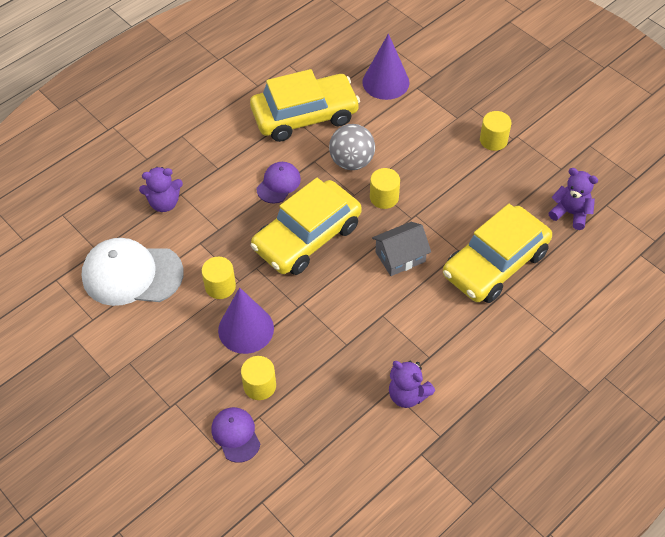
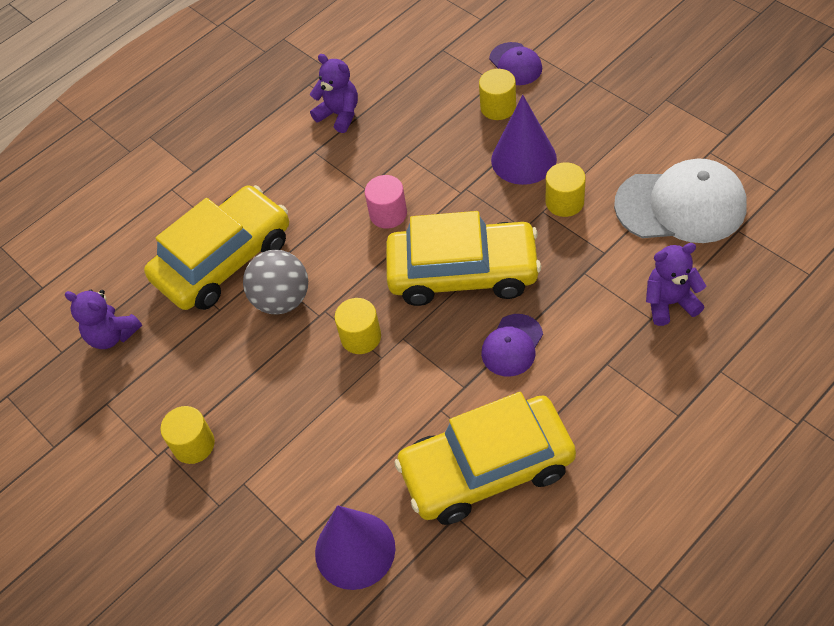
camera: 175 degrees left, 0 degrees up
yellow car [251,178,362,275] -> yellow car turned 45 degrees clockwise [386,211,541,306]
grey ball [329,124,375,170] -> grey ball moved to [243,250,308,315]
grey house [372,222,431,276] -> none
none -> pink cylinder [365,175,407,229]

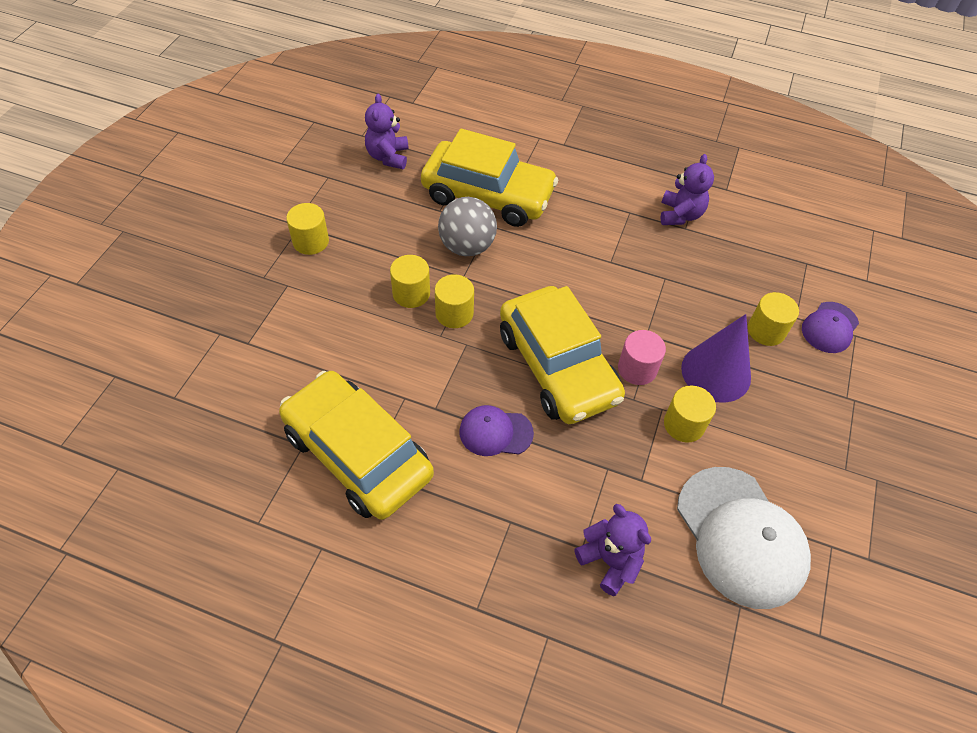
camera: 55 degrees right, 0 degrees up
purple cone [315,505,396,590] -> none
pink cylinder [365,175,407,229] -> pink cylinder moved to [618,330,666,385]
none -> yellow cylinder [390,255,430,308]

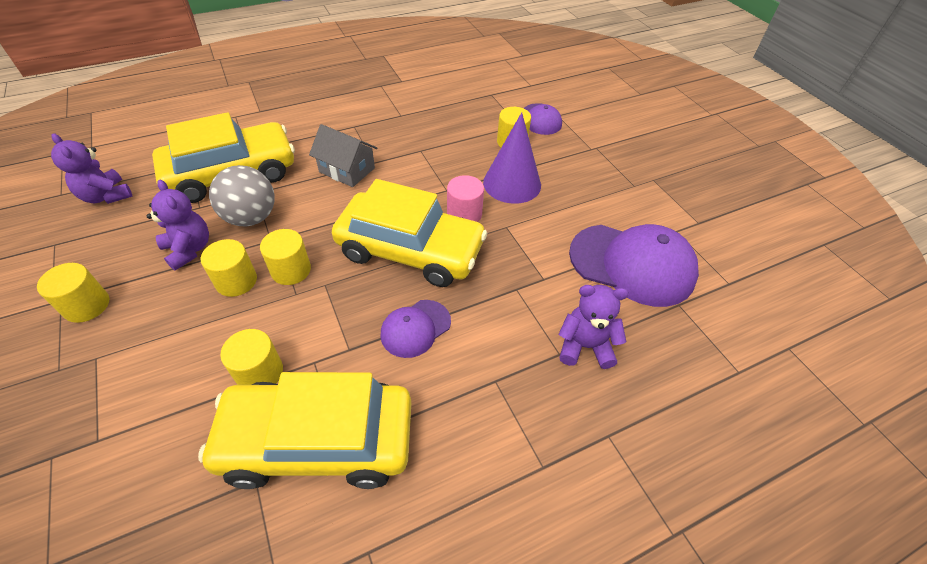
camera: 45 degrees left, 5 degrees down
purple teddy bear [660,154,714,225] -> purple teddy bear moved to [147,180,209,270]
yellow cylinder [664,386,716,443] -> yellow cylinder moved to [220,329,283,385]
white cap [677,467,811,609] -> purple cap [569,224,699,307]
none -> grey house [309,124,377,187]

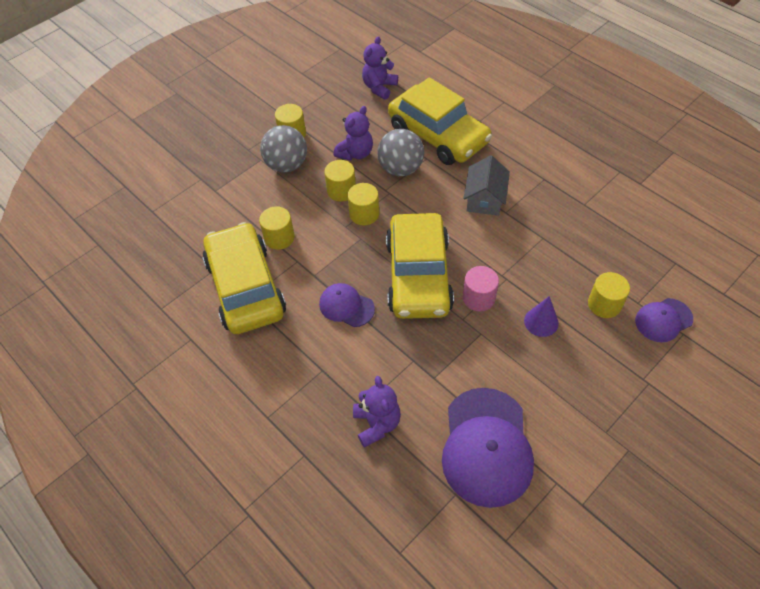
camera: 75 degrees right, 5 degrees up
purple cone [483,112,541,204] -> purple cone [524,296,559,337], size x0.58
none -> grey ball [260,125,307,172]

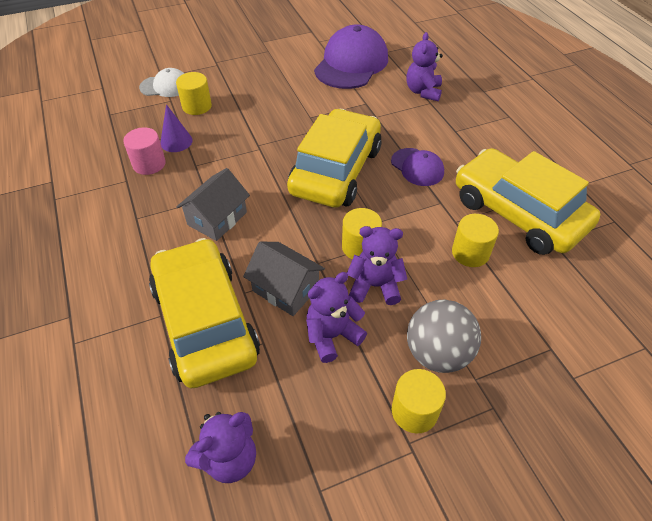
camera: 160 degrees left, 5 degrees down
yellow car [203,222,286,334] -> yellow car turned 135 degrees clockwise [456,148,600,255]
yellow cylinder [324,160,356,202] -> purple teddy bear [347,226,407,305]
grey ball [377,129,424,176] -> grey house [243,241,325,316]
pink cylinder [463,266,499,311] -> pink cylinder moved to [123,127,166,175]
purple cone [524,296,559,337] -> purple cone moved to [160,104,193,152]
purple cap [635,298,693,342] -> white cap [139,68,185,97]

